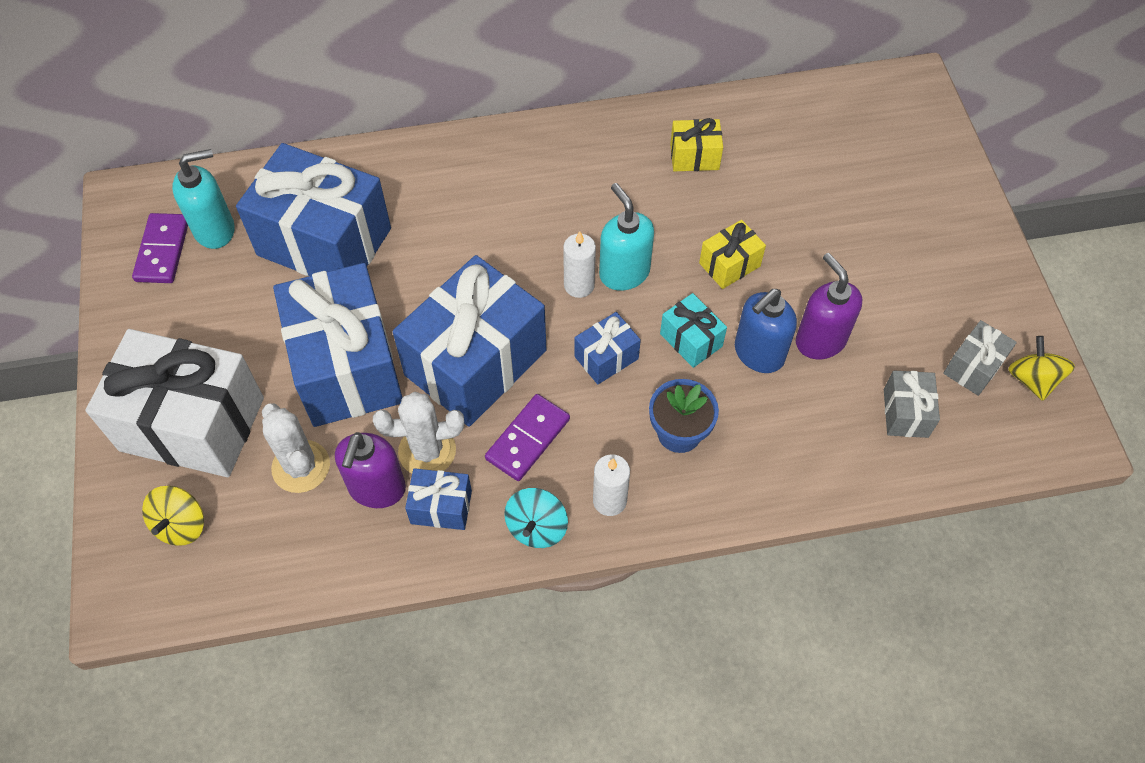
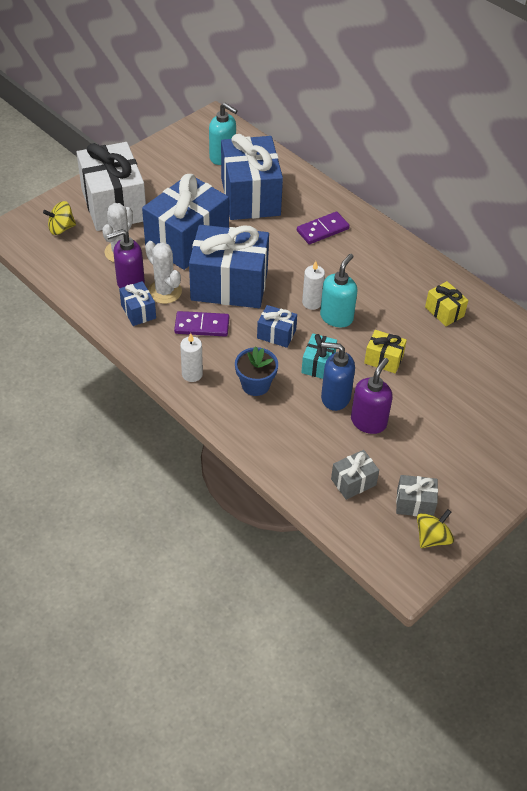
camera: 55 degrees right, 10 degrees down
purple domino [132,213,188,283] -> purple domino moved to [297,211,350,244]
turquoise spinning top [504,488,568,548] -> none

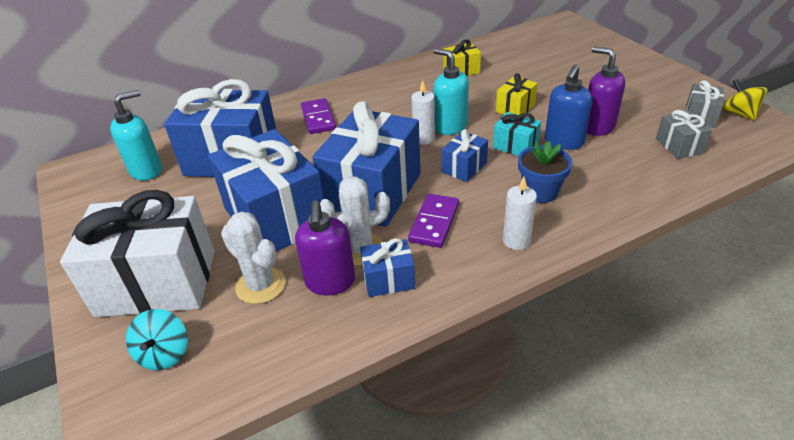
camera: 70 degrees left, 10 degrees down
yellow spinning top [43,201,76,235] -> turquoise spinning top [126,309,188,370]

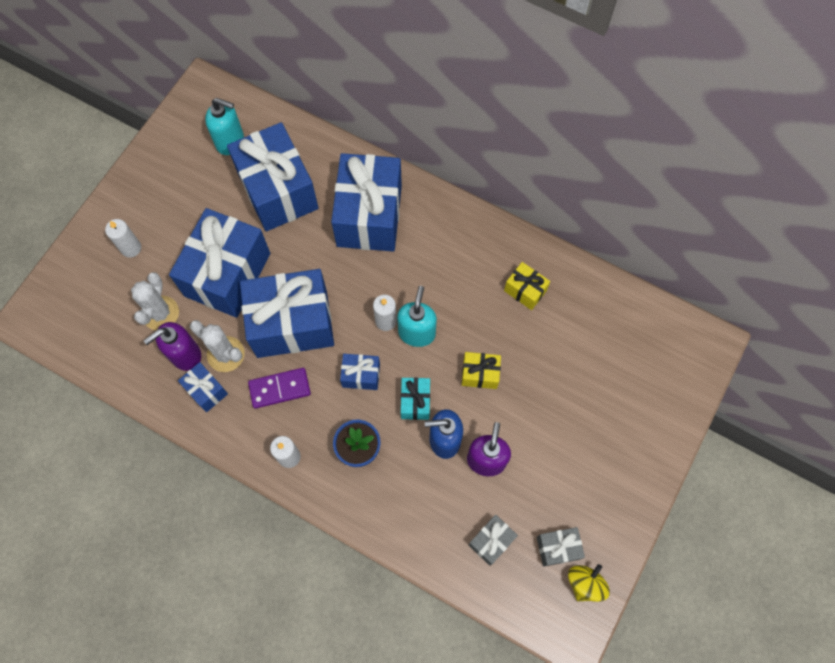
camera: 55 degrees right, 30 degrees up
white gift [60,190,215,317] -> white candle [105,219,141,258]
turquoise spinning top [126,309,188,370] -> none
purple domino [301,98,336,134] -> blue gift [331,153,402,251]

